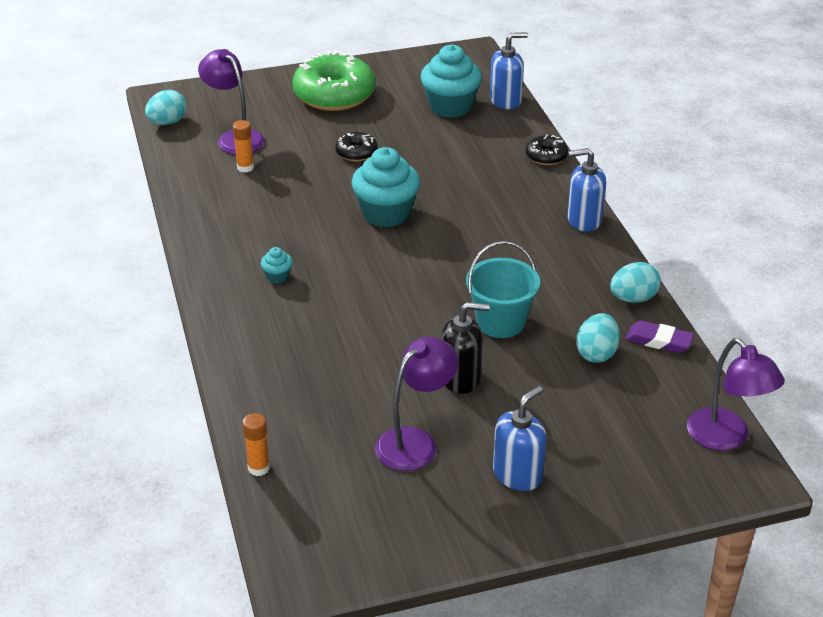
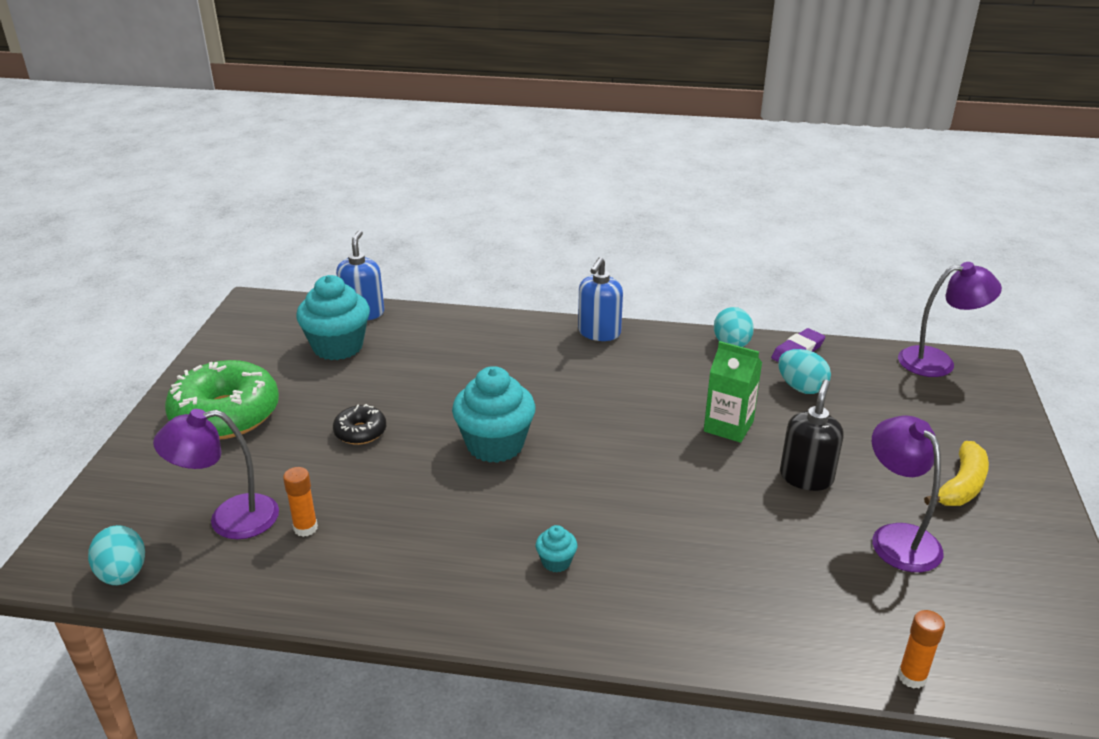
camera: 65 degrees left, 5 degrees down
turquoise bucket [466,241,540,338] -> green carton [704,341,762,443]
blue soap dispenser [493,386,546,491] -> yellow banana [924,441,989,506]
black donut [526,134,568,165] -> none

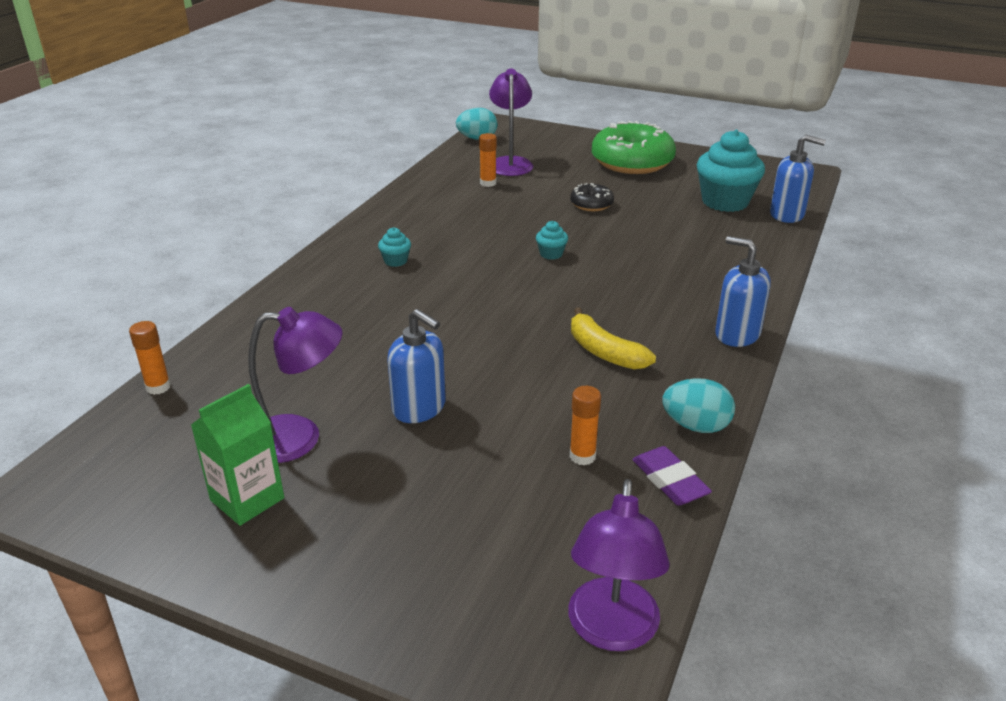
camera: 105 degrees right, 0 degrees up
turquoise cupcake [452,366,535,463] -> turquoise cupcake [536,221,568,260], size x0.44
green carton [704,341,762,443] -> green carton moved to [191,384,284,526]
turquoise egg [778,349,831,394] -> orange glue stick [570,386,601,466]
black soap dispenser [780,380,844,491] -> blue soap dispenser [387,309,446,423]
yellow banana [924,441,989,506] -> yellow banana moved to [571,307,656,370]

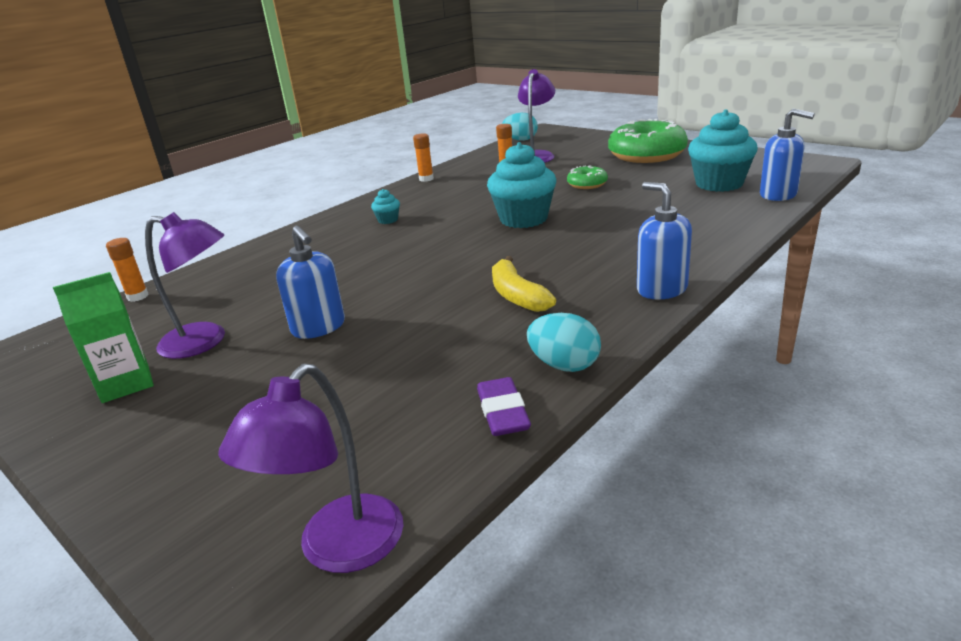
camera: 20 degrees right, 5 degrees down
turquoise cupcake [536,221,568,260] -> turquoise cupcake [487,142,556,228], size x2.26
black donut [570,183,614,211] -> green donut [567,165,608,189]
orange glue stick [570,386,601,466] -> orange glue stick moved to [413,133,434,182]

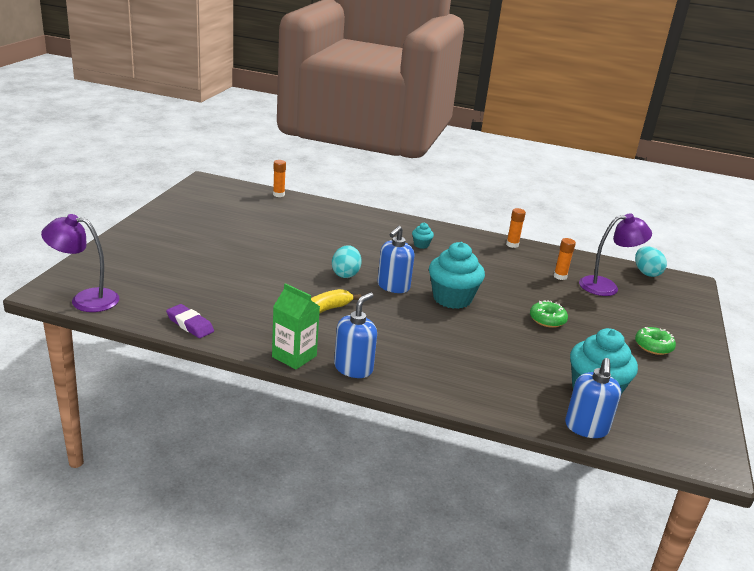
camera: 60 degrees right, 0 degrees up
green carton [53,272,154,403] -> green carton moved to [272,283,320,370]
purple lamp [145,212,225,359] -> none
blue soap dispenser [276,226,345,339] -> blue soap dispenser moved to [378,226,415,293]
purple eraser [477,377,531,436] -> purple eraser turned 75 degrees clockwise [166,304,214,338]
turquoise egg [527,313,601,372] -> turquoise egg moved to [332,245,362,278]
green donut [608,119,688,163] -> green donut [635,327,676,355], size x0.48

